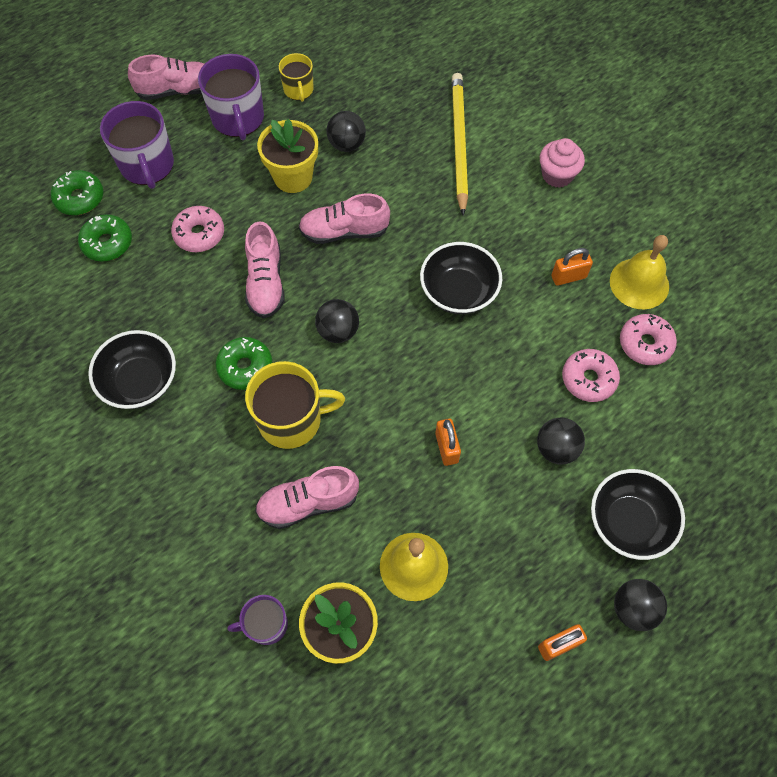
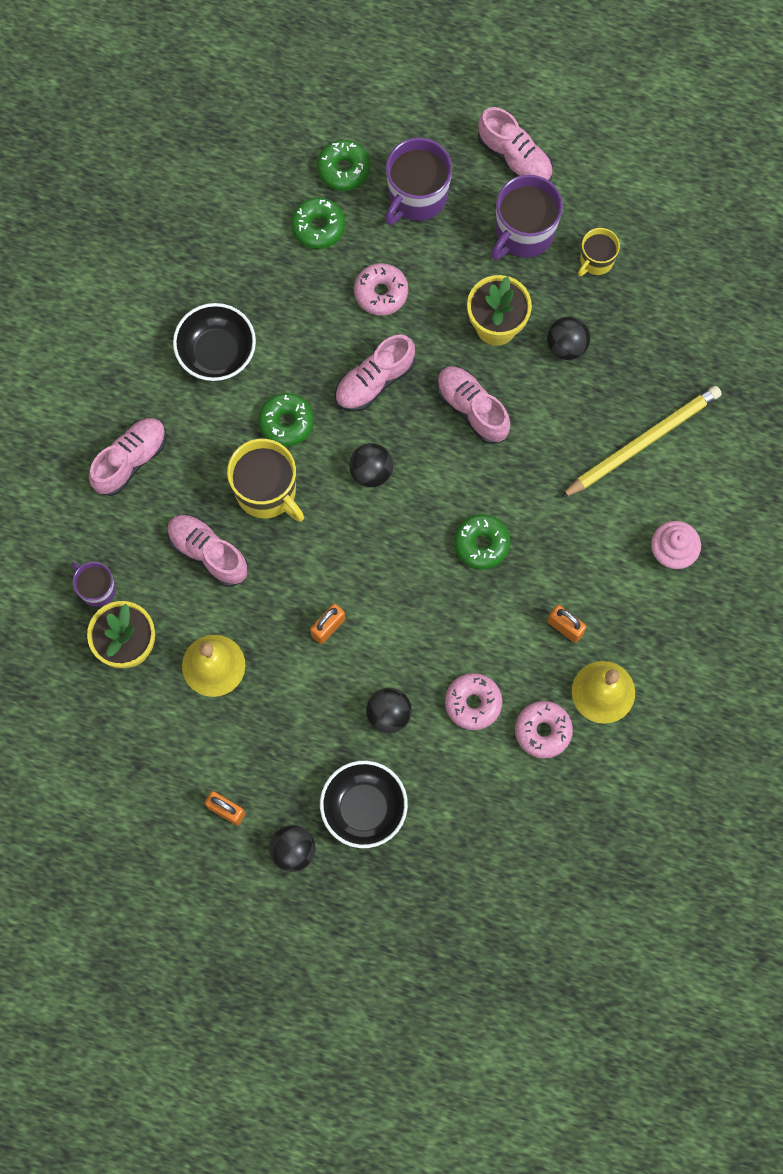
camera: 55 degrees right, 10 degrees up
black bowl [420,242,502,314] -> green donut [454,514,510,569]
none -> pink shoe [89,418,166,496]

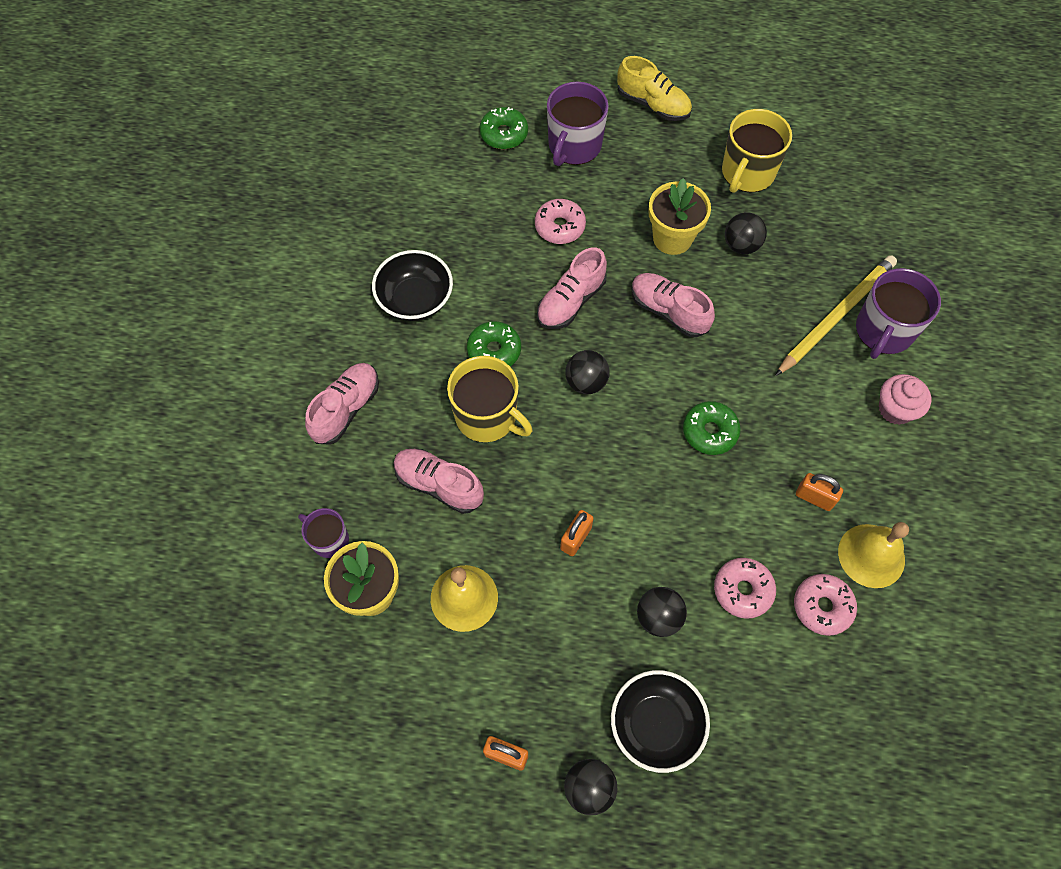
camera: 10 degrees left, 10 degrees down
green donut [291,197,345,249] -> none
pink shoe [478,107,553,181] -> yellow shoe [617,56,692,121]
purple mug [491,175,563,260] -> purple mug moved to [856,268,941,359]
yellow mug [578,228,620,276] -> yellow mug [722,109,792,193], size x1.73

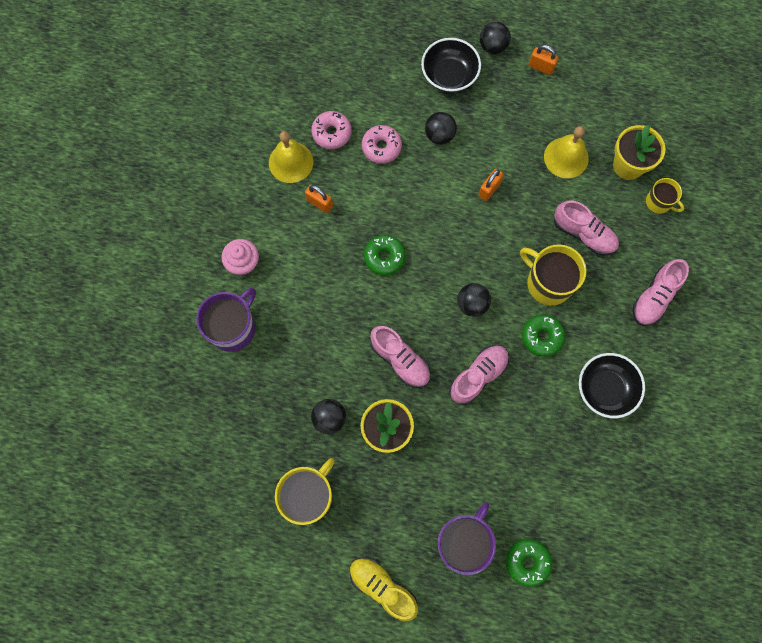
camera: 175 degrees left, 10 degrees up
purple mug [298,508,349,558] -> yellow mug [646,178,684,214]
pink donut [535,199,586,244] -> none
yellow pencil [775,255,897,376] -> none

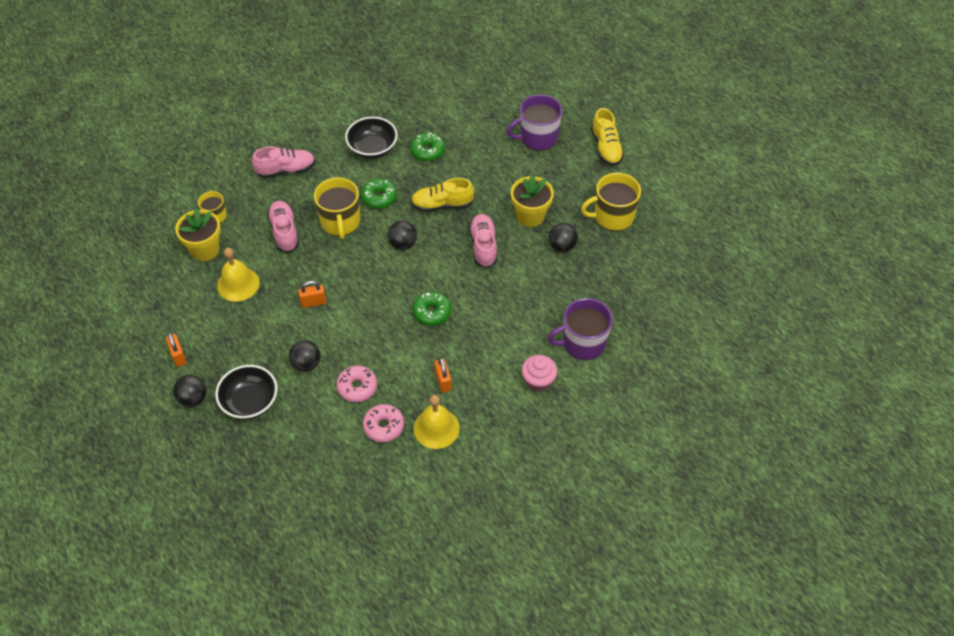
camera: 140 degrees left, 20 degrees down
pink shoe [449,345,509,405] -> yellow shoe [411,178,474,212]
green donut [506,539,552,587] -> green donut moved to [410,132,445,161]

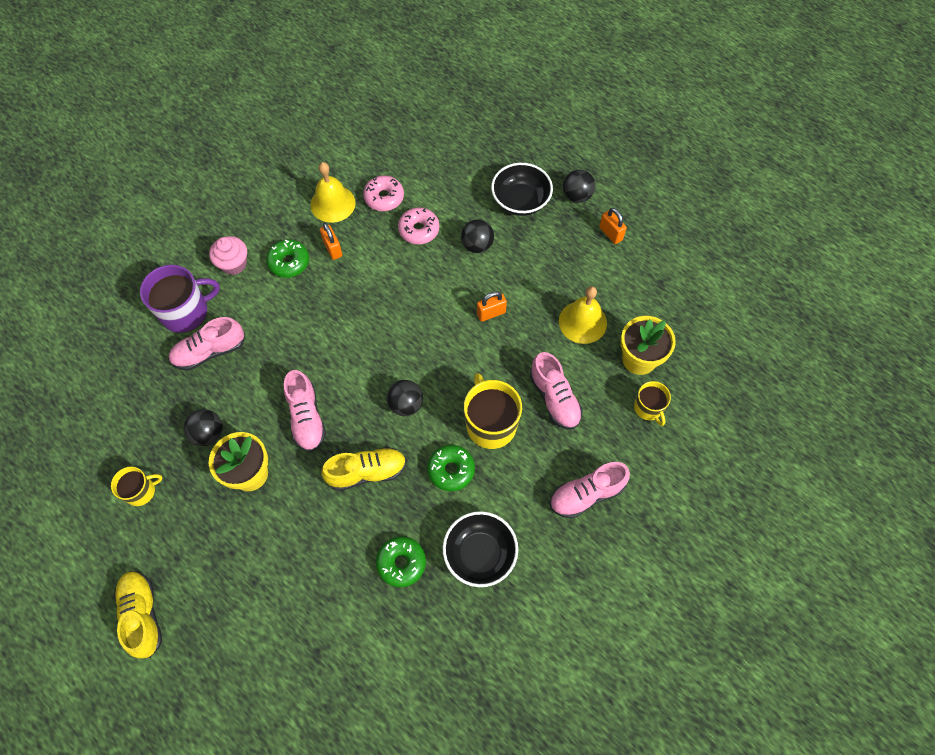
camera: 170 degrees right, 10 degrees up
green donut [413,292,451,326] -> green donut moved to [266,240,309,278]
purple mug [507,95,562,151] -> none
yellow mug [581,173,641,231] -> yellow mug [111,467,163,506], size x0.58
none -> pink shoe [168,317,245,371]

